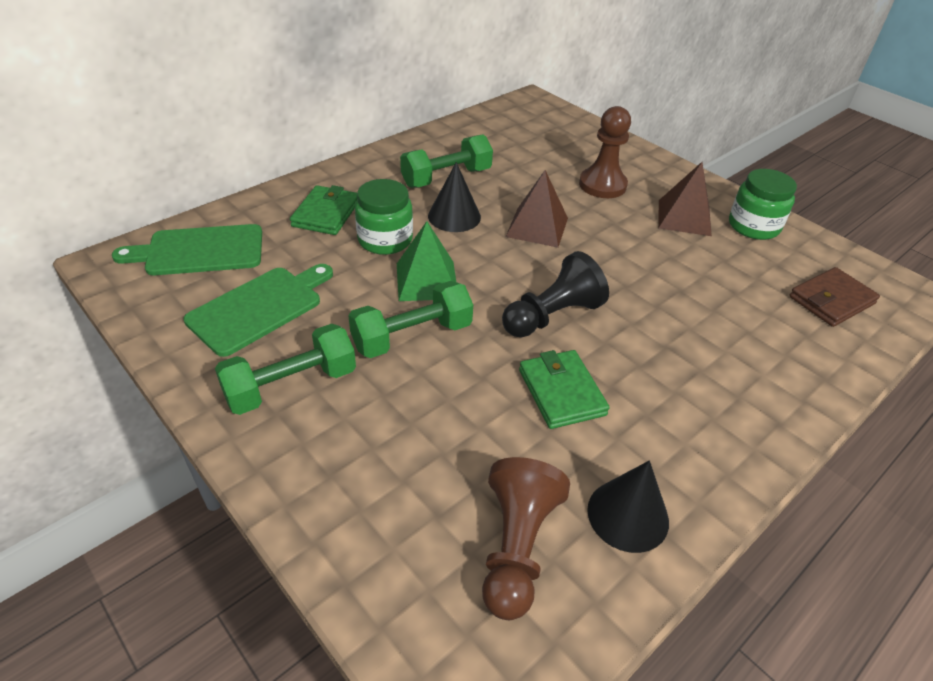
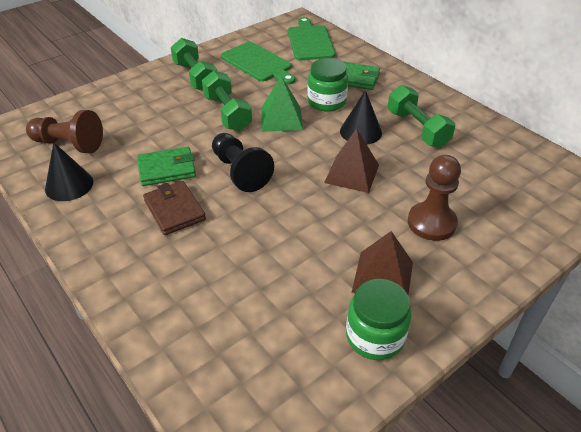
camera: 95 degrees right, 0 degrees up
brown wallet [789,267,880,327] -> brown wallet moved to [143,181,206,235]

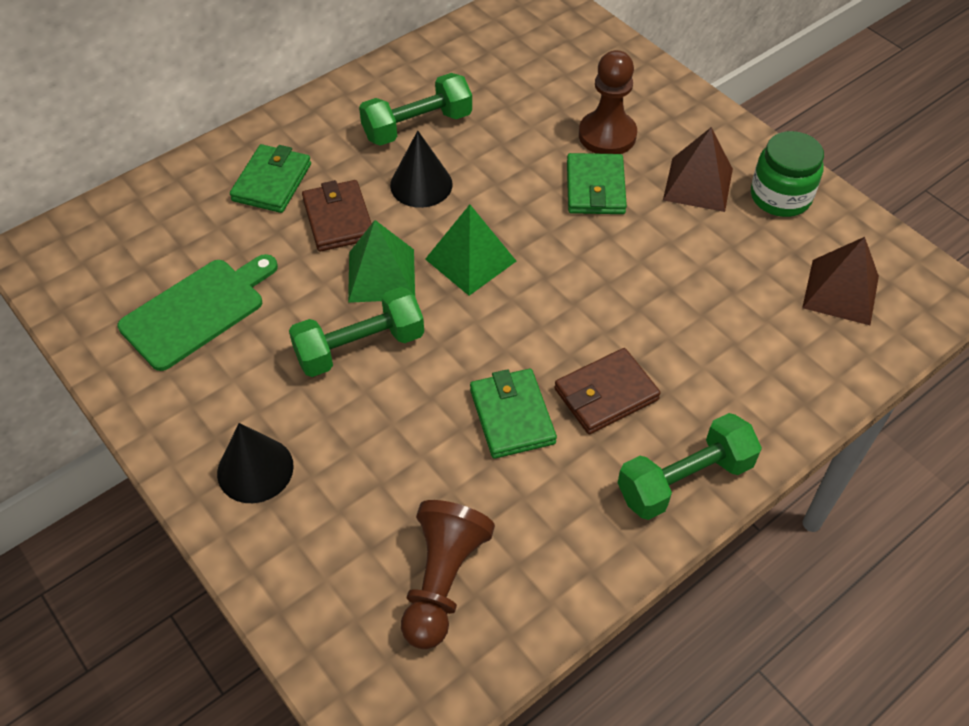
camera: 90 degrees left, 10 degrees up
black cone [45,142,93,201] -> black cone moved to [217,423,294,503]
green dumbbell [171,38,217,91] -> green dumbbell moved to [618,413,762,520]
black pawn [212,133,274,192] -> none
green cutting board [288,17,335,60] -> none
green jar [307,58,348,112] -> brown wallet [302,180,372,252]
brown pyramid [324,128,379,193] -> brown pyramid moved to [802,237,879,325]
none -> green pyramid [425,205,516,296]
none -> green wallet [567,153,627,214]

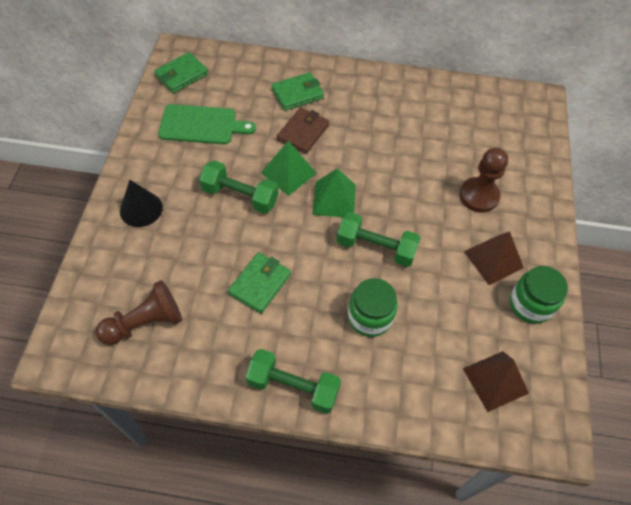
camera: 45 degrees right, 5 degrees up
green dumbbell [359,73,472,146] -> green dumbbell moved to [336,212,421,267]
black cone [390,131,453,208] -> none
brown wallet [554,348,661,434] -> none
green wallet [567,153,627,214] -> green wallet moved to [154,52,208,93]
none -> green jar [348,278,398,337]

